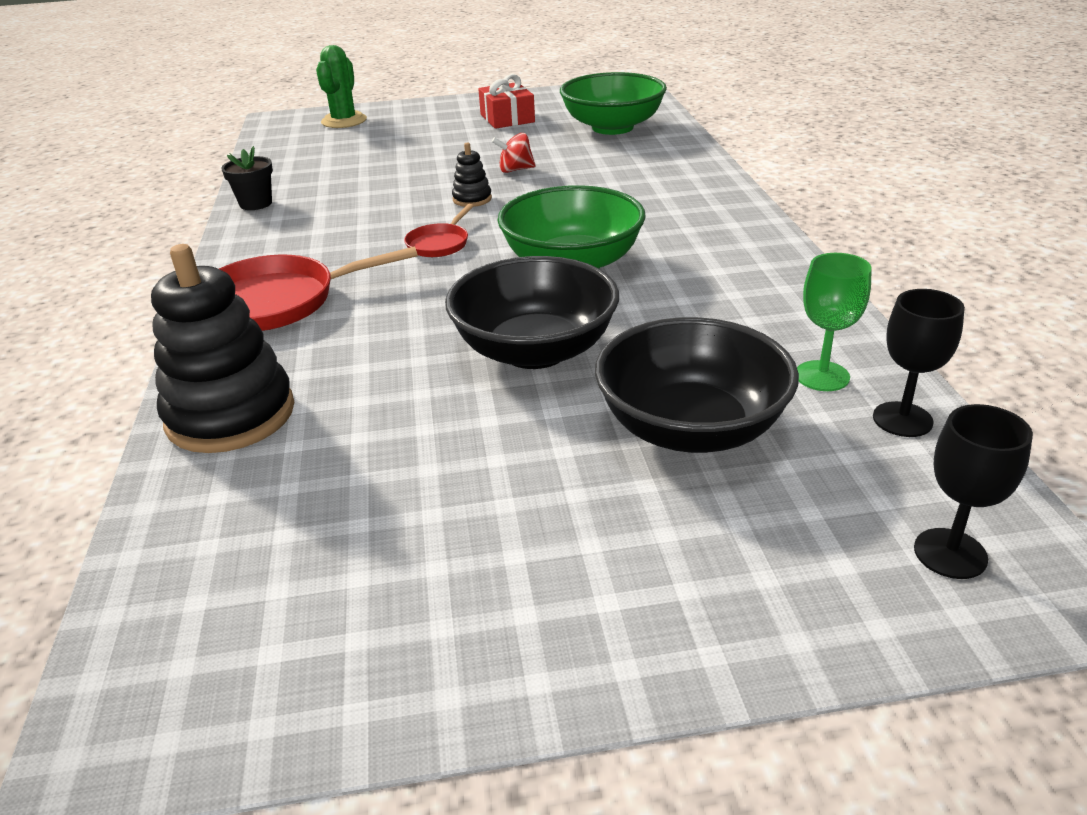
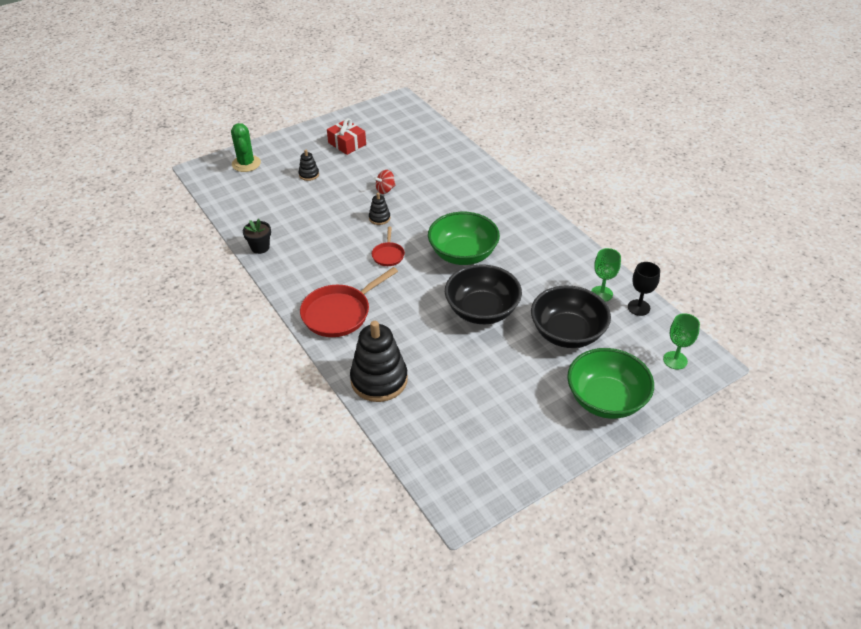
camera: 25 degrees left, 10 degrees up
green bowl [560,72,667,135] -> green bowl moved to [567,348,654,419]
black goblet [914,404,1033,579] -> green goblet [663,313,700,370]
none -> black stacking toy [299,150,319,181]

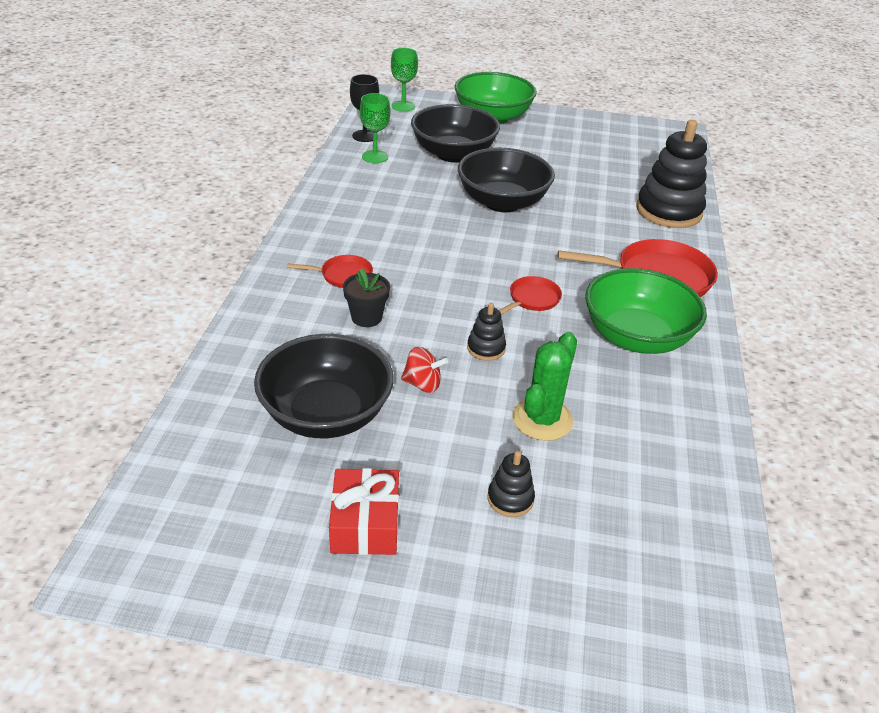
camera: 140 degrees left, 5 degrees down
green cactus [231,123,261,172] -> green cactus moved to [512,332,577,441]
black flower pot [243,219,271,254] -> black flower pot moved to [343,269,390,327]
green bowl [428,212,500,265] -> green bowl moved to [585,268,707,354]
none -> black bowl [254,334,393,438]
none -> red pan [287,255,373,288]

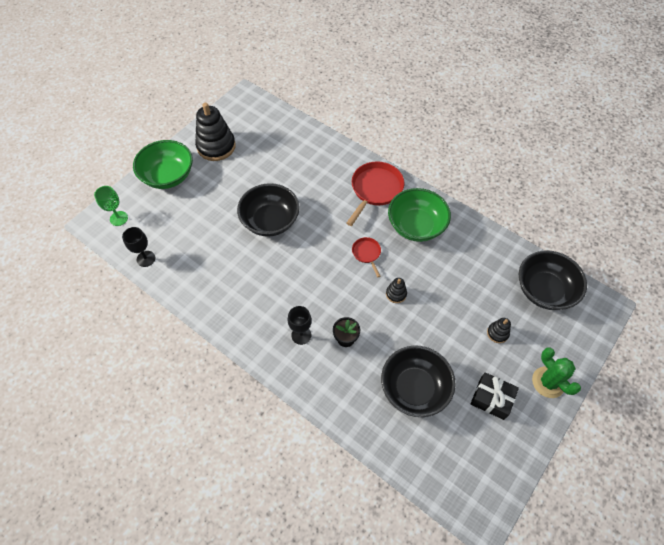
camera: 60 degrees left, 20 degrees up
red pan [287,255,373,288] -> black goblet [288,306,312,345]
red gift [329,468,399,555] -> black gift [471,372,519,420]
green goblet [360,93,390,163] -> none
red spinning top [401,347,448,393] -> none
black bowl [411,104,500,163] -> black bowl moved to [519,250,587,310]
green cactus [512,332,577,441] -> green cactus moved to [532,347,581,398]
black stacking toy [636,120,707,228] -> black stacking toy moved to [195,103,236,161]

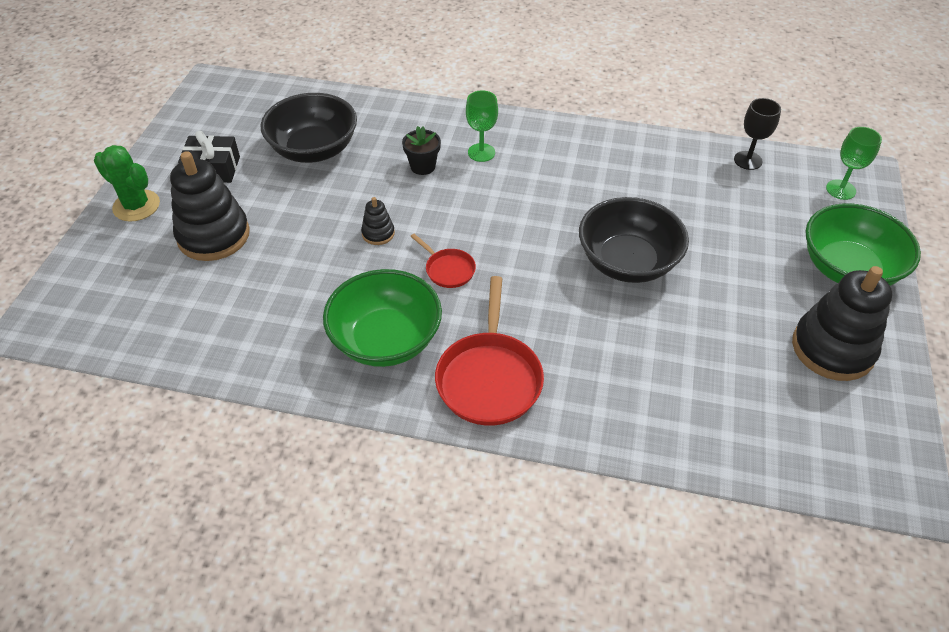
camera: 155 degrees right, 10 degrees down
black goblet [288,306,312,345] -> green goblet [466,90,498,162]
black stacking toy [487,318,511,343] -> black stacking toy [170,151,250,261], size x2.18
black bowl [519,250,587,310] -> none

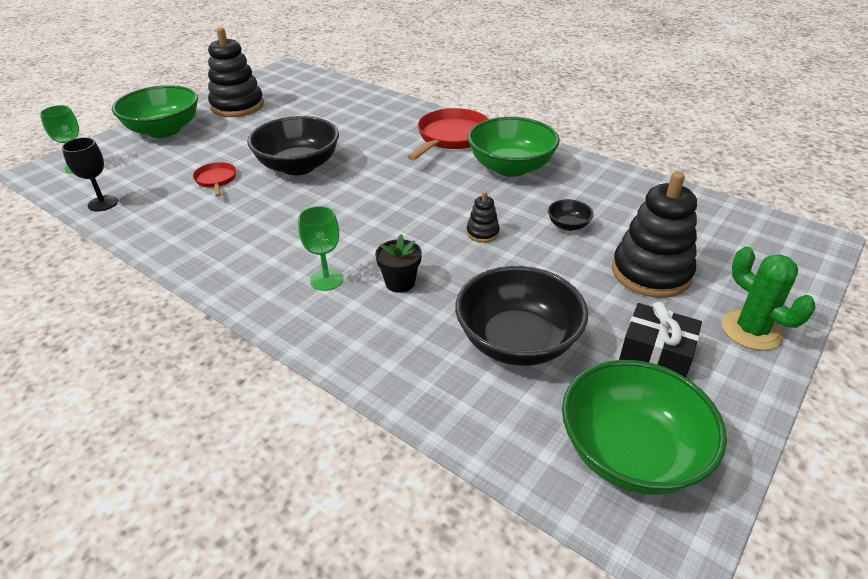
camera: 155 degrees left, 10 degrees down
red pan [410,234,476,288] -> red pan moved to [193,162,236,197]
none -> black bowl [548,199,593,231]
none -> green bowl [562,360,727,495]

